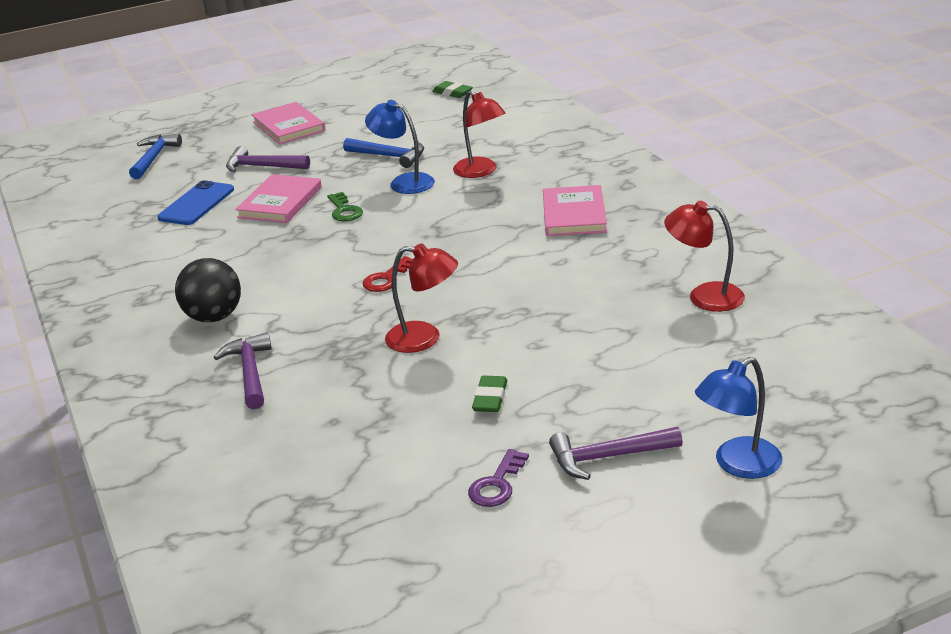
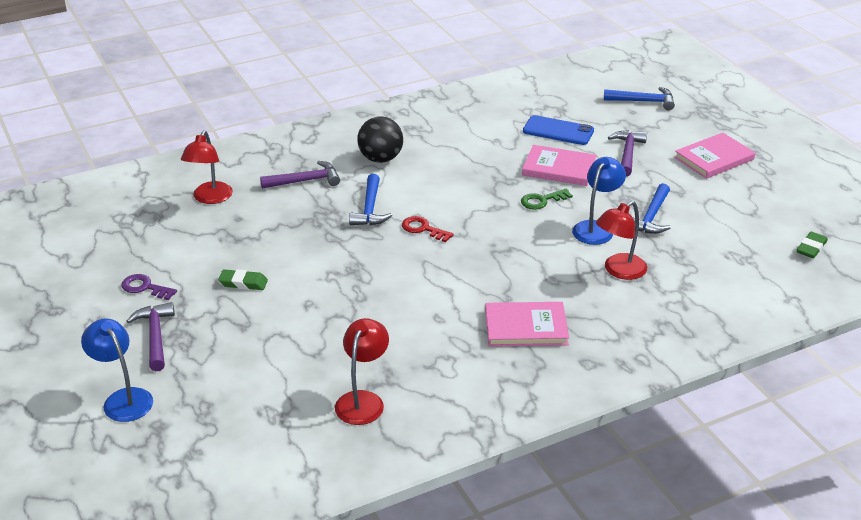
camera: 85 degrees right, 5 degrees up
red lamp [385,243,458,353] -> red lamp moved to [181,131,233,204]
none -> blue hammer [349,174,392,225]

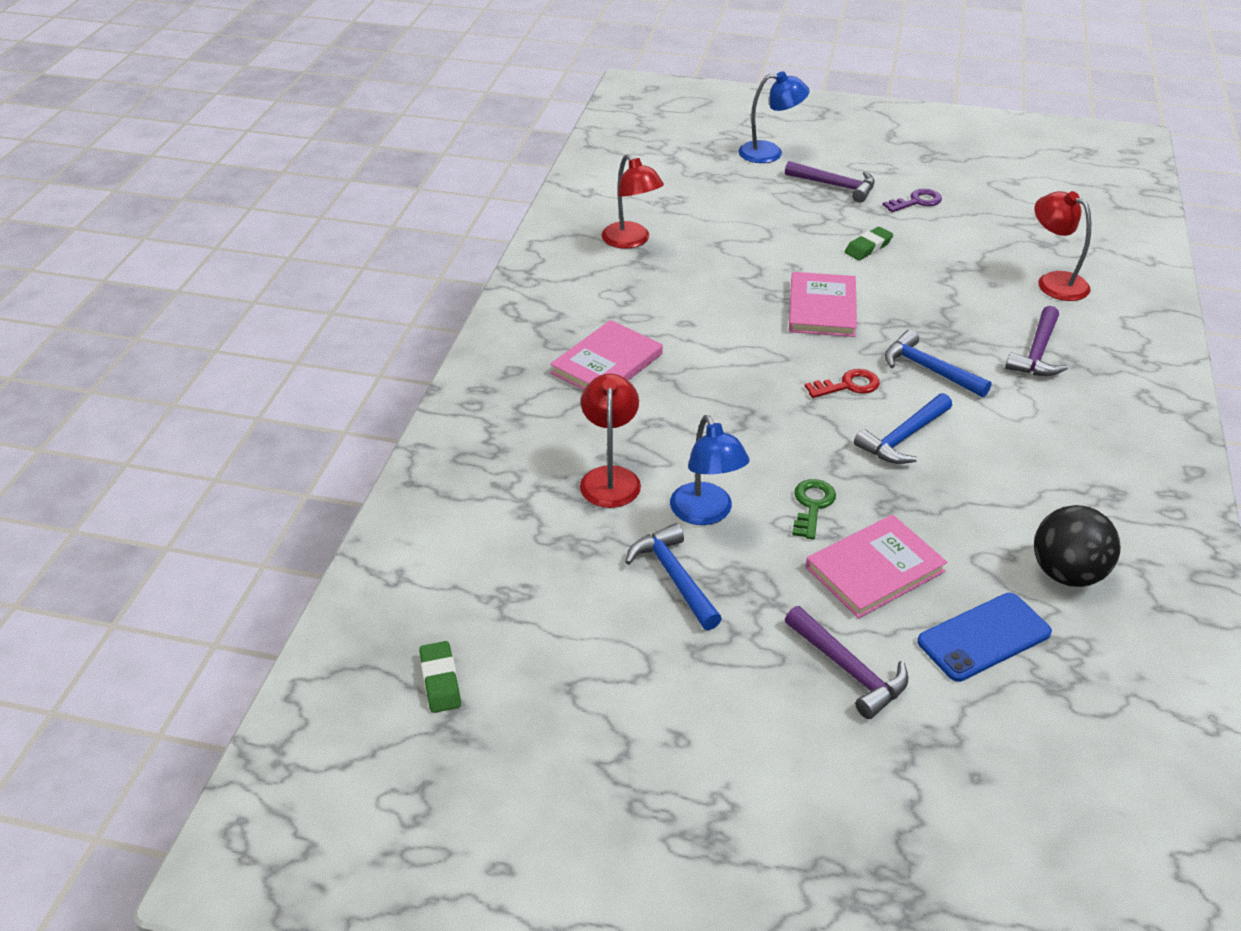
camera: 130 degrees right, 5 degrees up
black ball [357,116,403,163] -> black ball moved to [1034,505,1121,587]
blue hammer [604,87,675,110] -> blue hammer moved to [854,393,952,464]
pink book [674,133,755,179] -> pink book moved to [789,272,857,337]

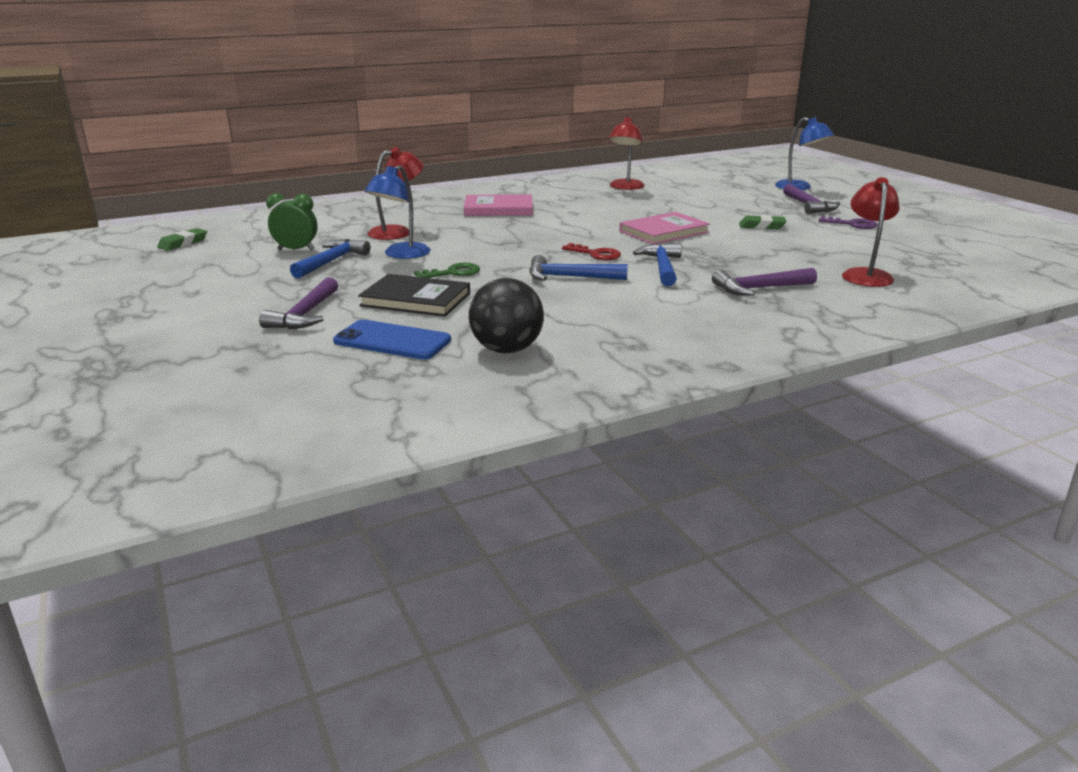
camera: 50 degrees right, 15 degrees down
pink book [806,514,948,618] -> black book [358,274,470,317]
none -> green clock [266,193,318,251]

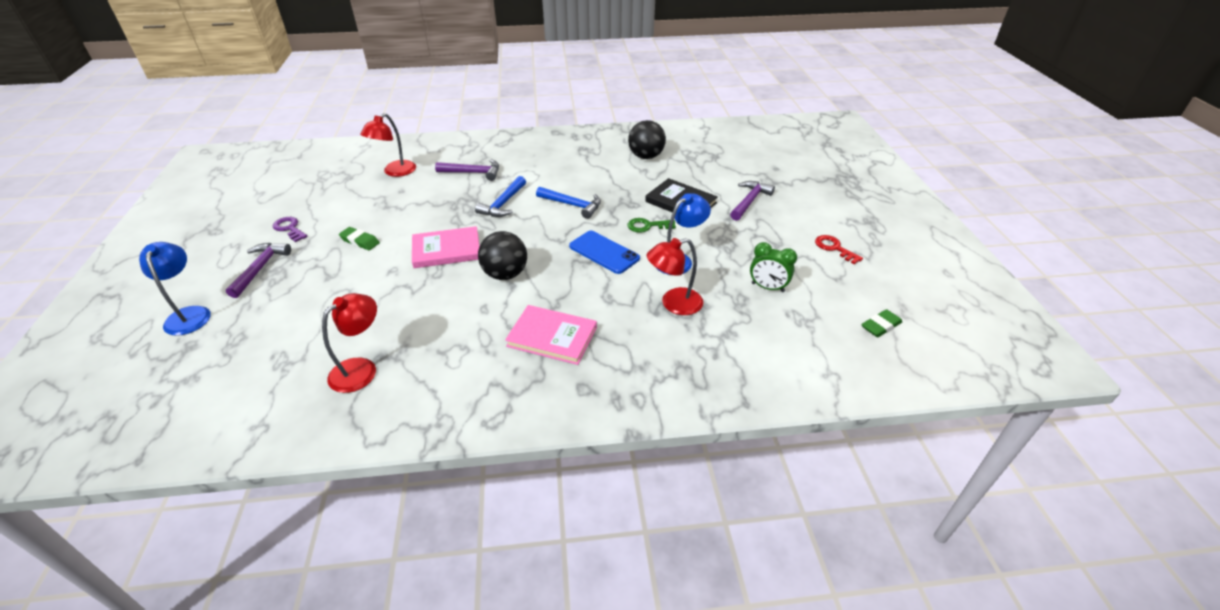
camera: 160 degrees left, 15 degrees up
blue hammer [290,239,370,278] -> none
blue phone [333,320,451,360] -> blue phone moved to [569,231,640,274]
red key [562,243,621,260] -> red key moved to [815,235,863,265]
none -> black ball [478,231,527,280]

